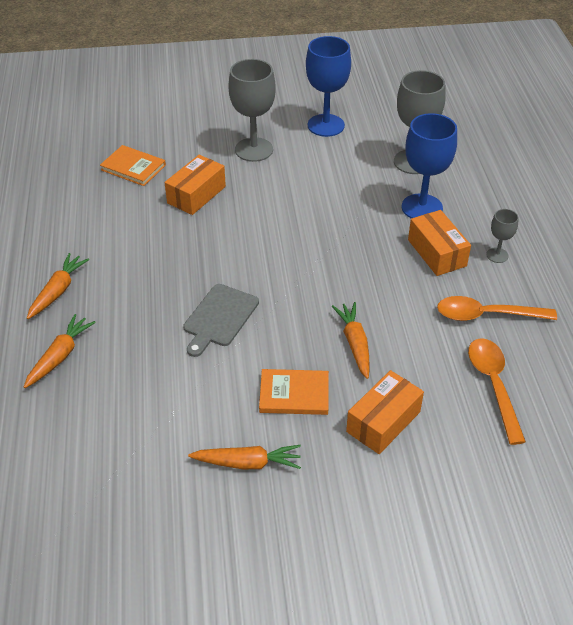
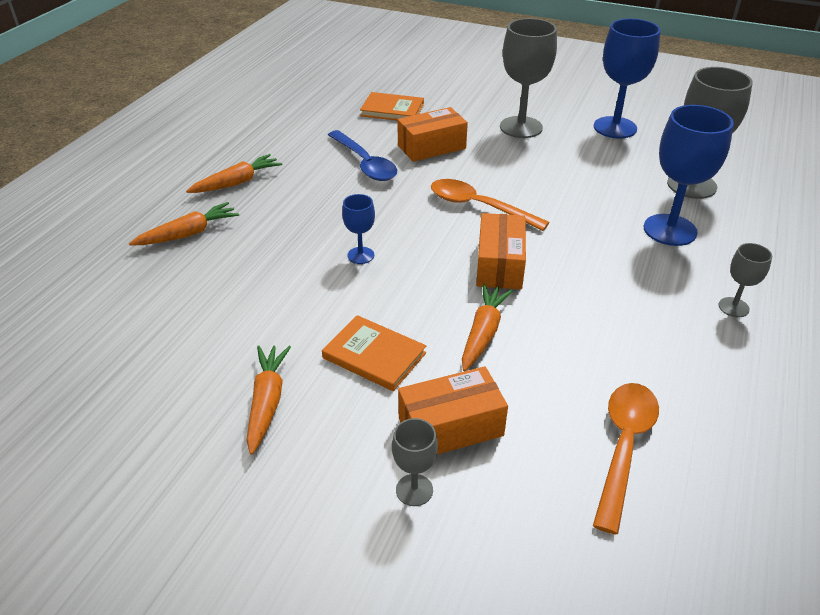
camera: 30 degrees right, 5 degrees down
orange book [100,145,166,186] -> orange book turned 45 degrees counterclockwise [360,92,424,121]
grey cutting board [183,284,259,357] -> blue goblet [342,194,375,264]
orange carrot [188,445,301,469] -> orange carrot turned 120 degrees counterclockwise [246,346,291,455]
orange box [408,210,471,276] -> orange box moved to [476,213,526,290]
orange spoon [437,296,557,321] -> orange spoon moved to [431,179,550,231]
none -> blue spoon [328,130,397,181]
none -> grey goblet [392,418,438,506]

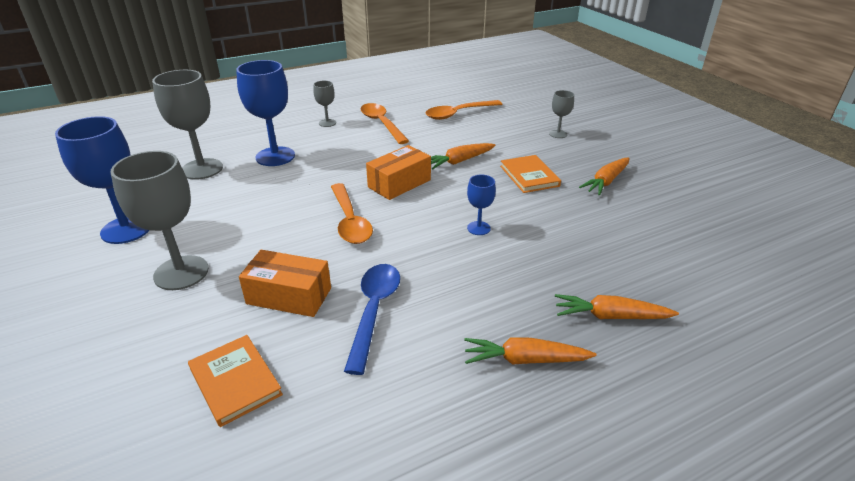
camera: 140 degrees left, 5 degrees down
orange box [398,366,508,455] -> none
none -> orange spoon [361,103,409,144]

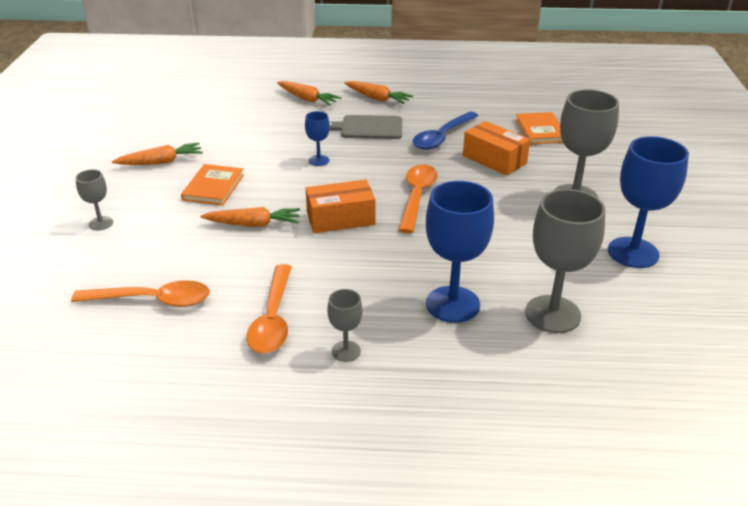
camera: 150 degrees left, 0 degrees up
none -> grey cutting board [329,115,402,139]

